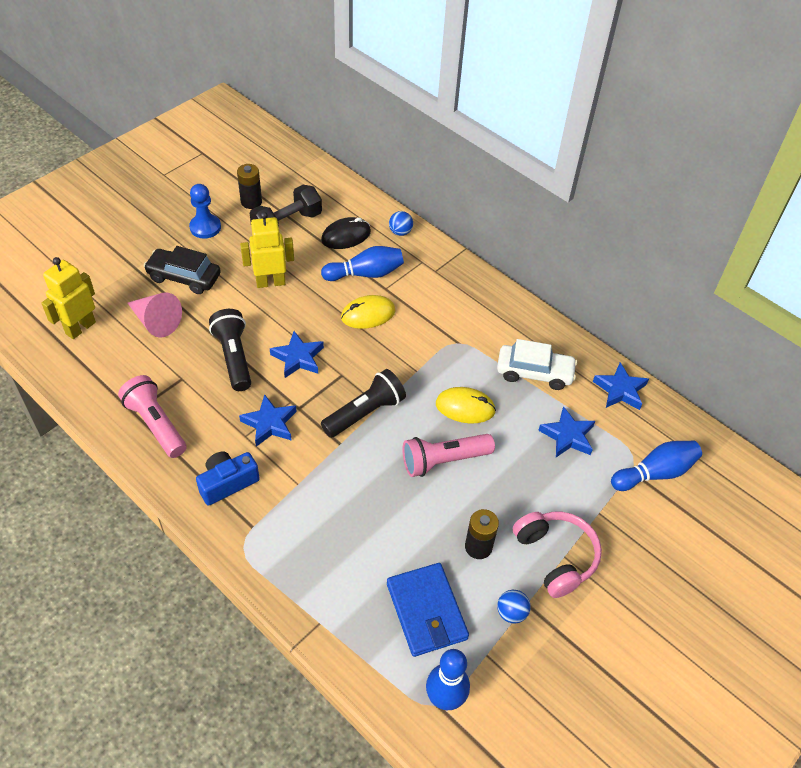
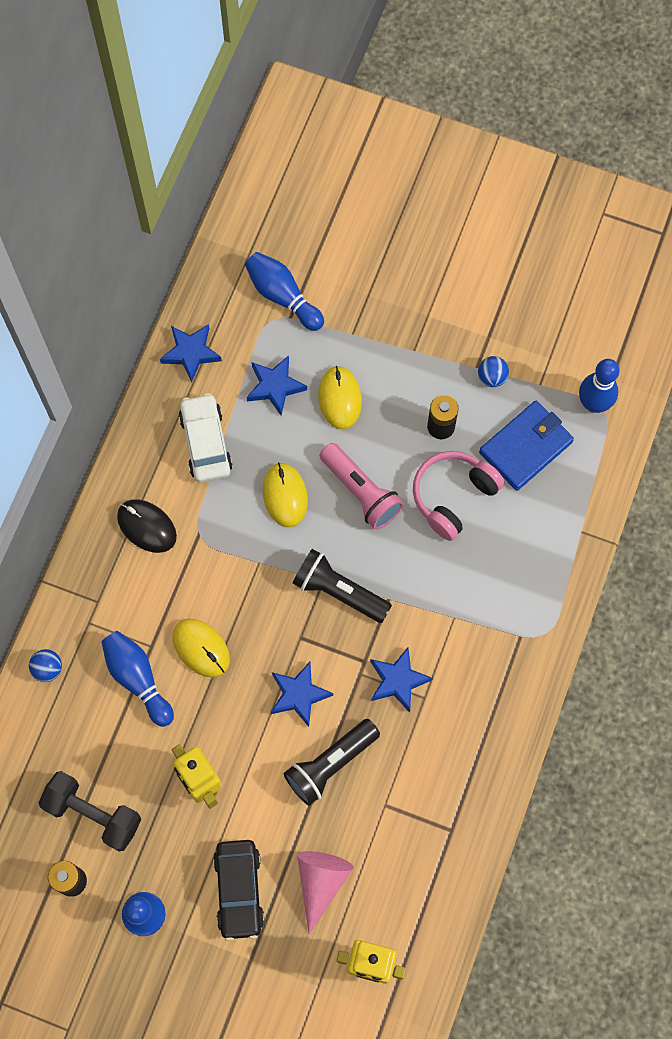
camera: 110 degrees left, 20 degrees up
pink flashlight [118,375,186,458] -> none
blue camera [196,451,260,505] -> none
black mouse [321,217,371,249] -> black mouse moved to [117,499,177,553]
pink headphones [513,512,602,598] -> pink headphones moved to [413,451,505,541]
none -> yellow mouse [318,366,362,429]

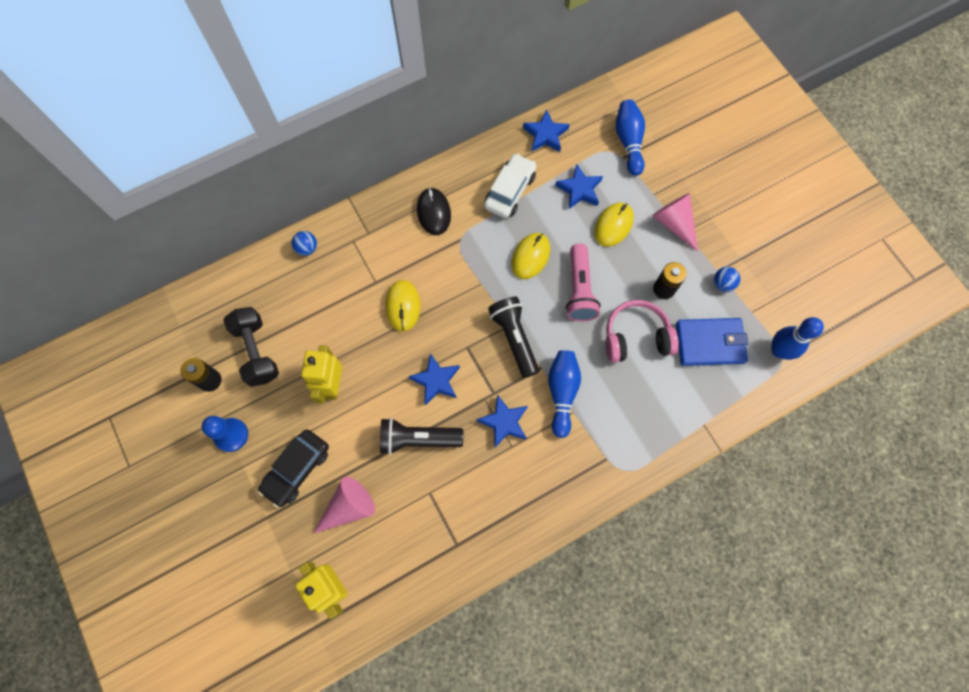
camera: 40 degrees right, 0 degrees up
blue bowling pin [101,631,174,727] -> blue bowling pin moved to [548,350,581,438]
none -> pink cone [652,193,698,252]

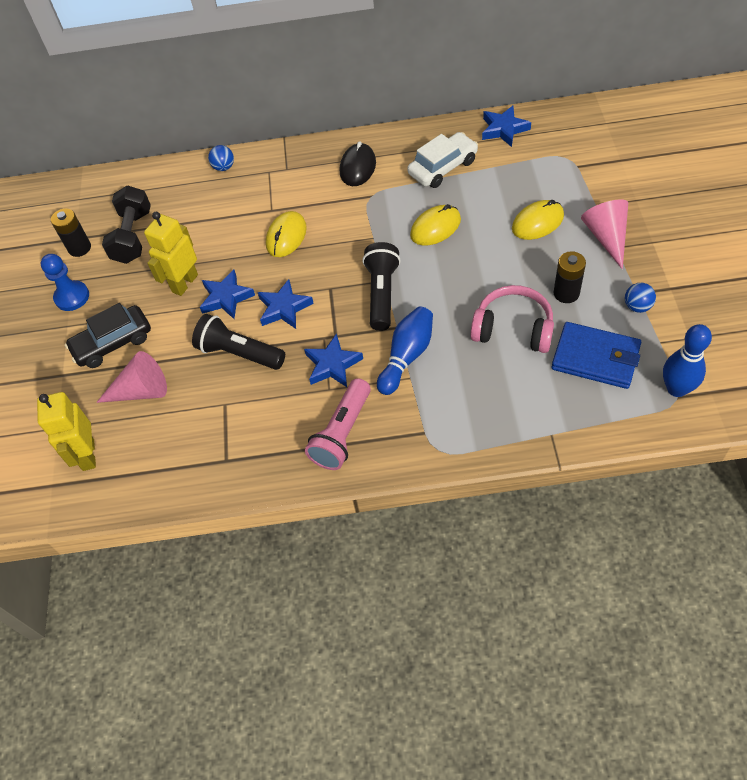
camera: 30 degrees right, 15 degrees down
blue star [555,164,603,209] -> blue star moved to [200,270,255,319]
pink flashlight [566,244,601,322] -> pink flashlight moved to [305,378,371,470]
blue bowling pin [616,99,645,176] -> none

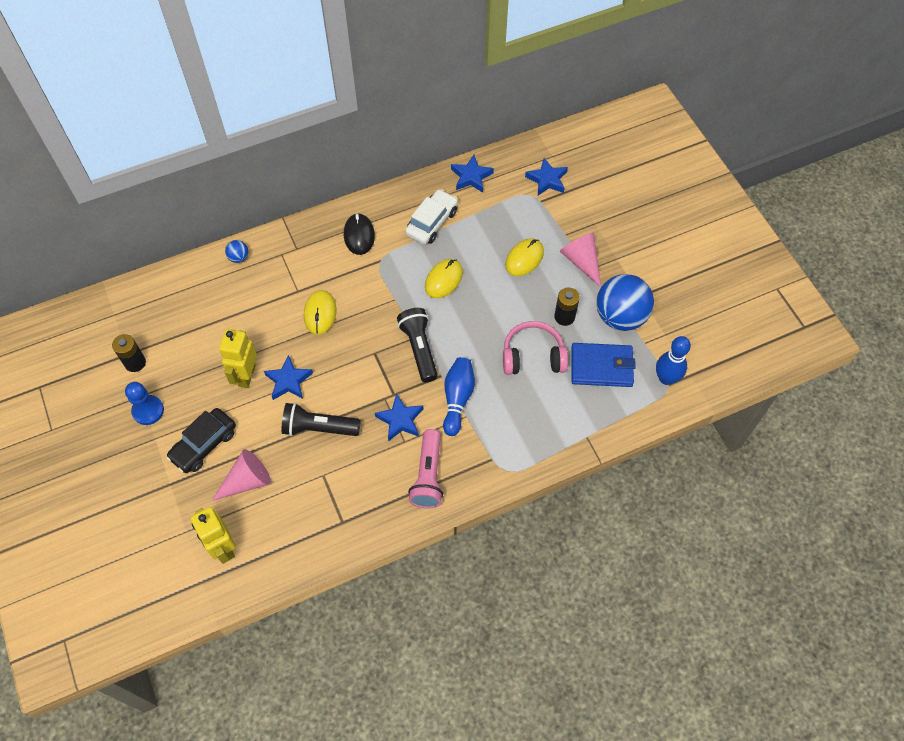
camera: 25 degrees left, 5 degrees up
black dumbbell [102,186,151,264] -> none
blue star [258,279,314,329] -> blue star moved to [525,158,568,195]
blue ball [625,283,656,313] -> blue ball [596,274,654,331], size x2.37

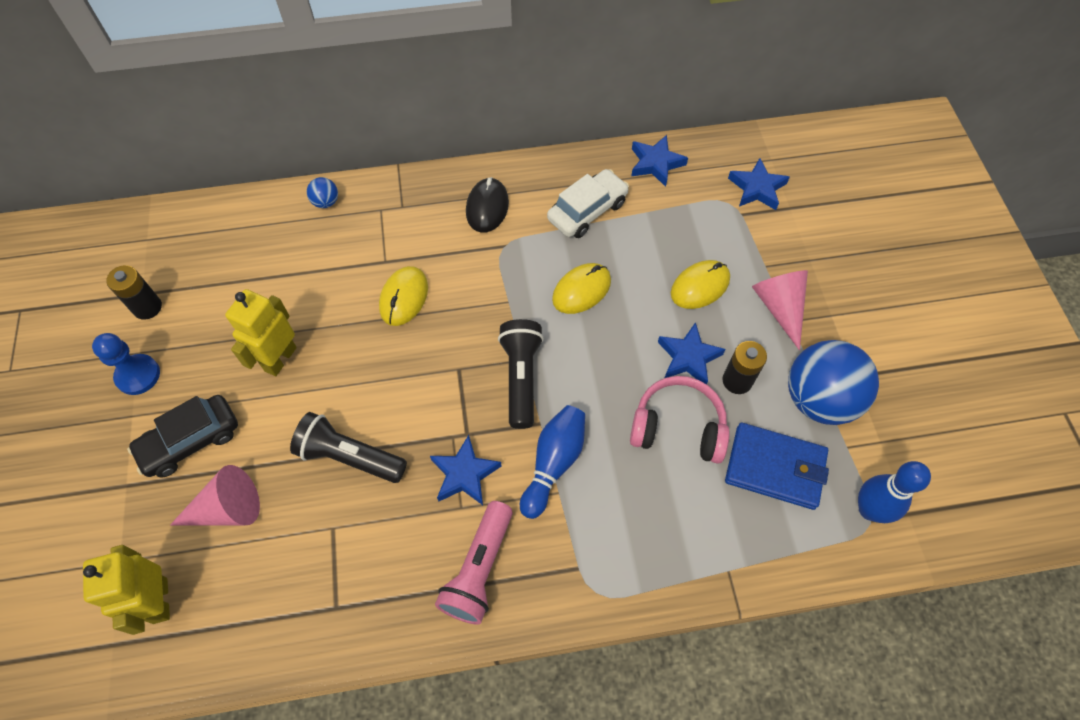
camera: 15 degrees right, 0 degrees up
blue star [264,355,313,400] -> blue star moved to [658,322,726,384]

